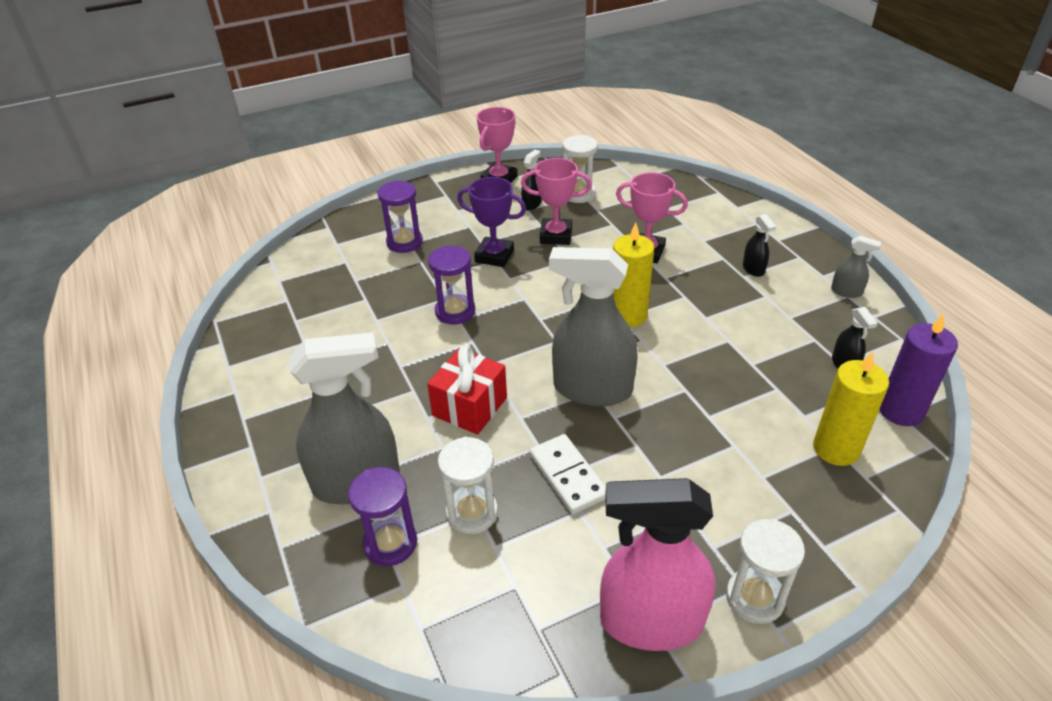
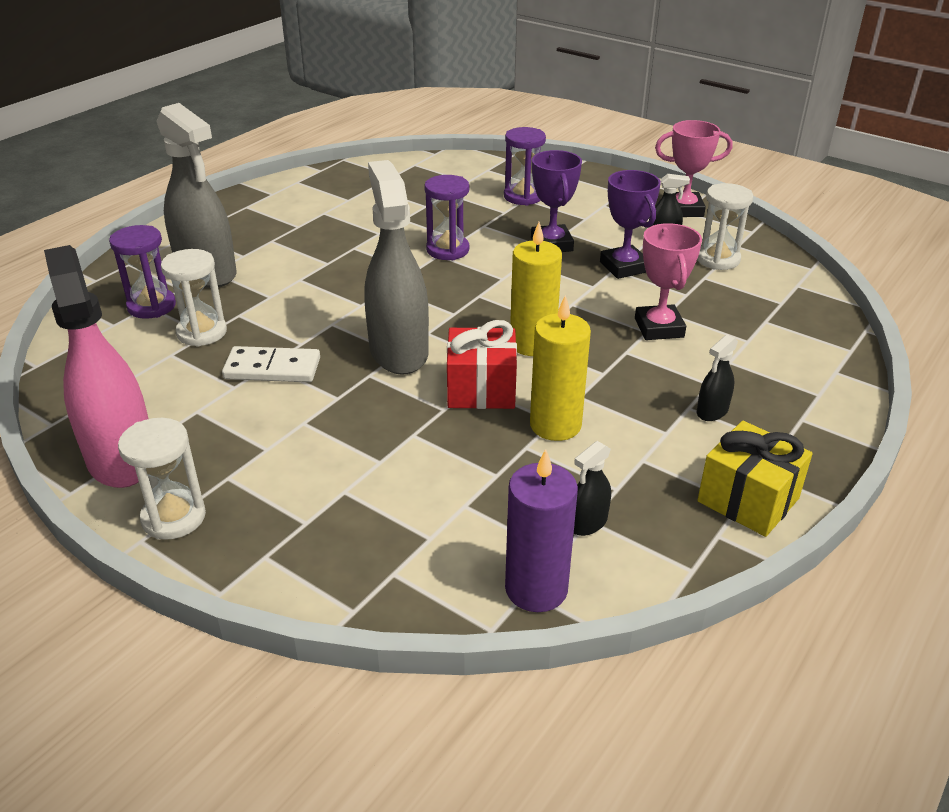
camera: 60 degrees right, 5 degrees down
red gift [427,345,507,435] -> red gift moved to [447,320,517,409]
pink trophy [521,158,592,245] -> purple trophy [600,170,661,279]
white domino [530,434,606,514] -> white domino turned 60 degrees clockwise [222,346,320,382]
yellow candle [813,352,889,466] -> yellow candle moved to [530,295,591,441]
grey spray bottle [831,236,881,298] -> yellow gift [697,421,813,537]

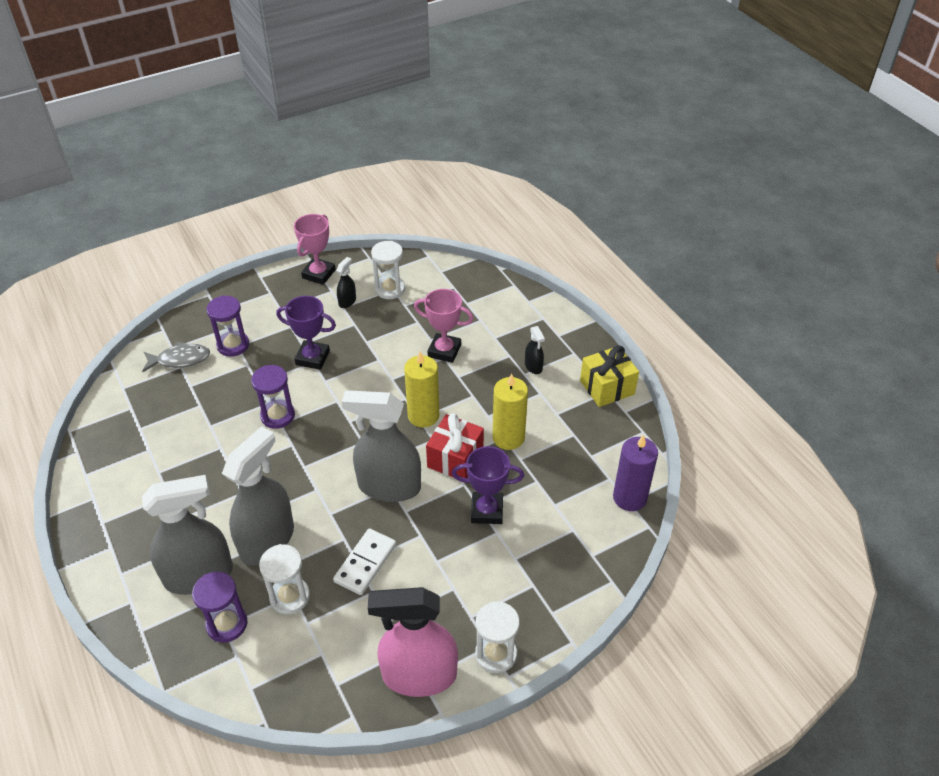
camera: 65 degrees left, 10 degrees up
black spray bottle [574,441,611,536] -> none
purple trophy [600,170,661,279] -> purple trophy moved to [452,446,524,524]
none -> grey fish [142,341,210,372]
none -> grey spray bottle [222,426,294,565]

